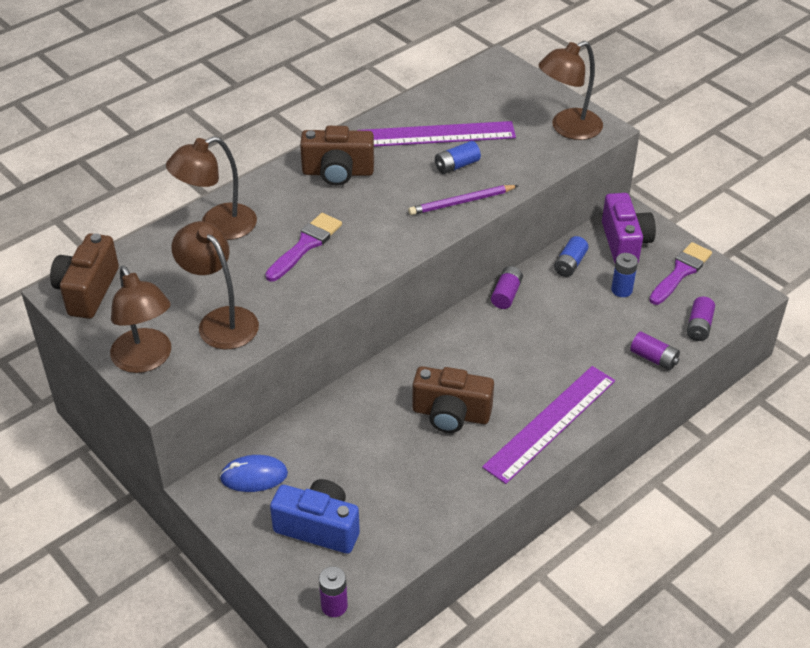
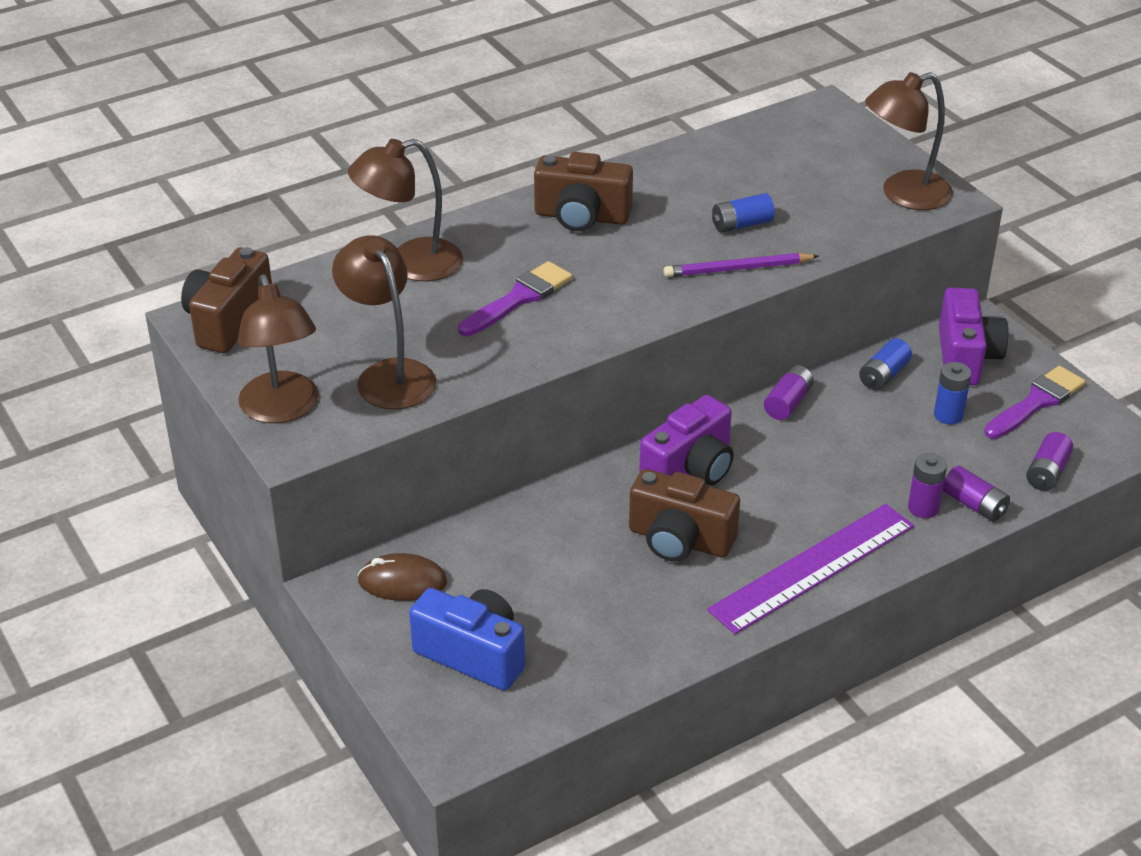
camera: 10 degrees right, 5 degrees down
blue mouse [220,455,288,492] -> brown mouse [357,553,447,601]
purple battery [319,566,348,617] -> purple battery moved to [908,453,947,518]
purple ruler [357,121,516,147] -> none
none -> purple camera [639,395,734,486]

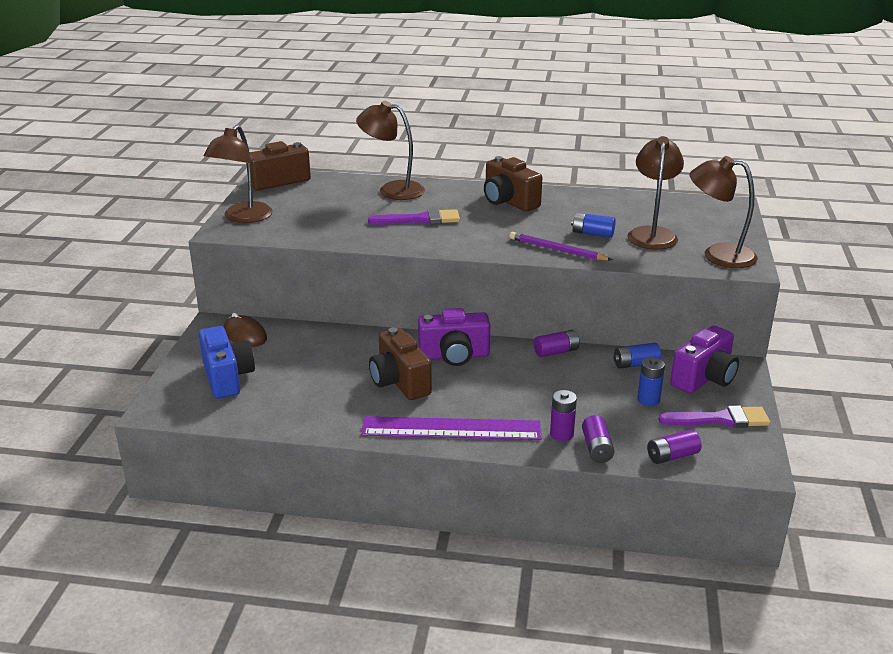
camera: 40 degrees right, 10 degrees down
brown lamp [332,235,436,409] -> brown lamp moved to [627,136,684,250]

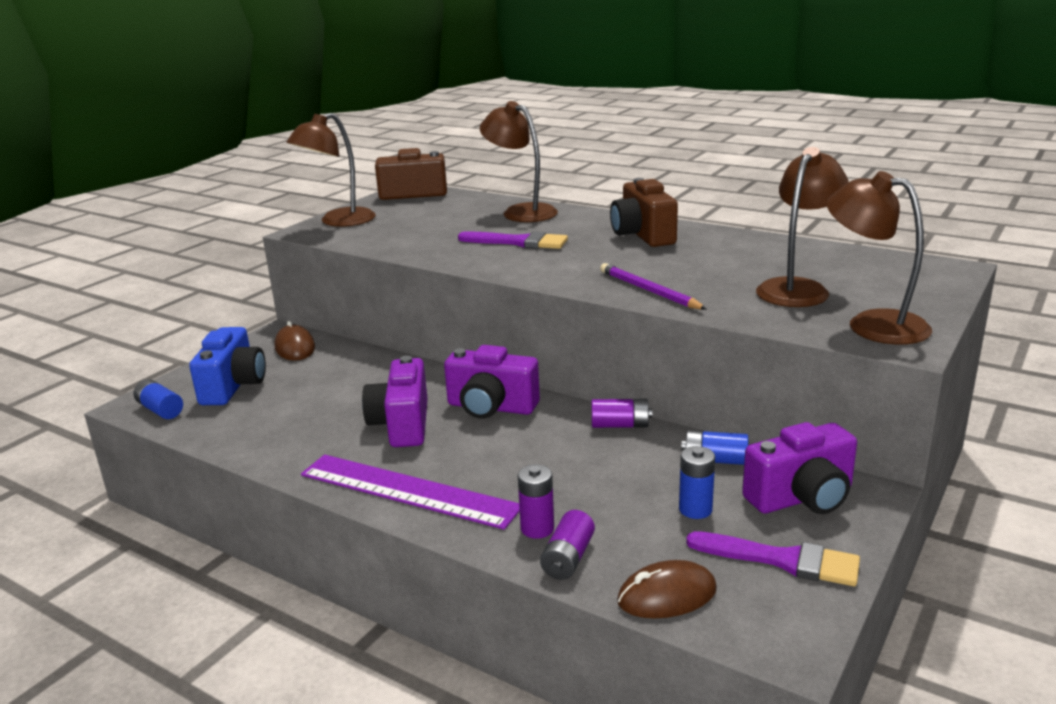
camera: 25 degrees right, 5 degrees down
brown camera [369,328,432,400] -> purple camera [362,356,428,447]
blue battery [571,213,616,238] -> blue battery moved to [134,379,183,419]
purple battery [647,430,701,464] -> brown mouse [617,560,717,619]

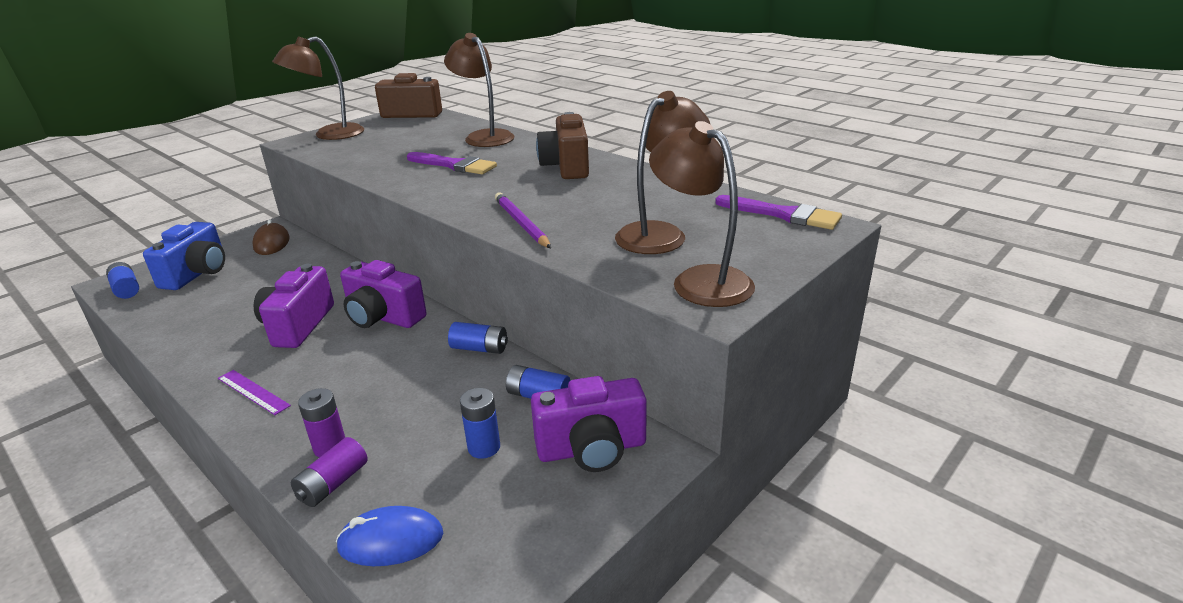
camera: 10 degrees right, 5 degrees up
purple ruler [301,454,520,530] -> purple ruler [218,370,291,415], size x0.47
purple battery [592,399,652,428] -> blue battery [448,322,508,354]
brown mouse [617,560,717,619] -> blue mouse [336,506,443,566]
purple brush [686,531,860,586] -> purple brush moved to [715,195,842,230]

